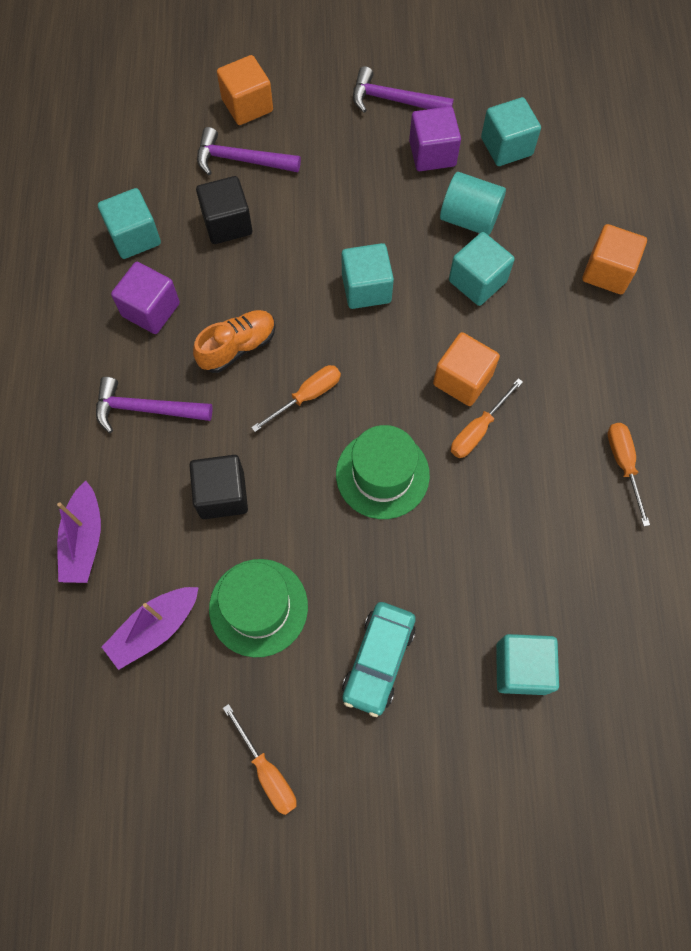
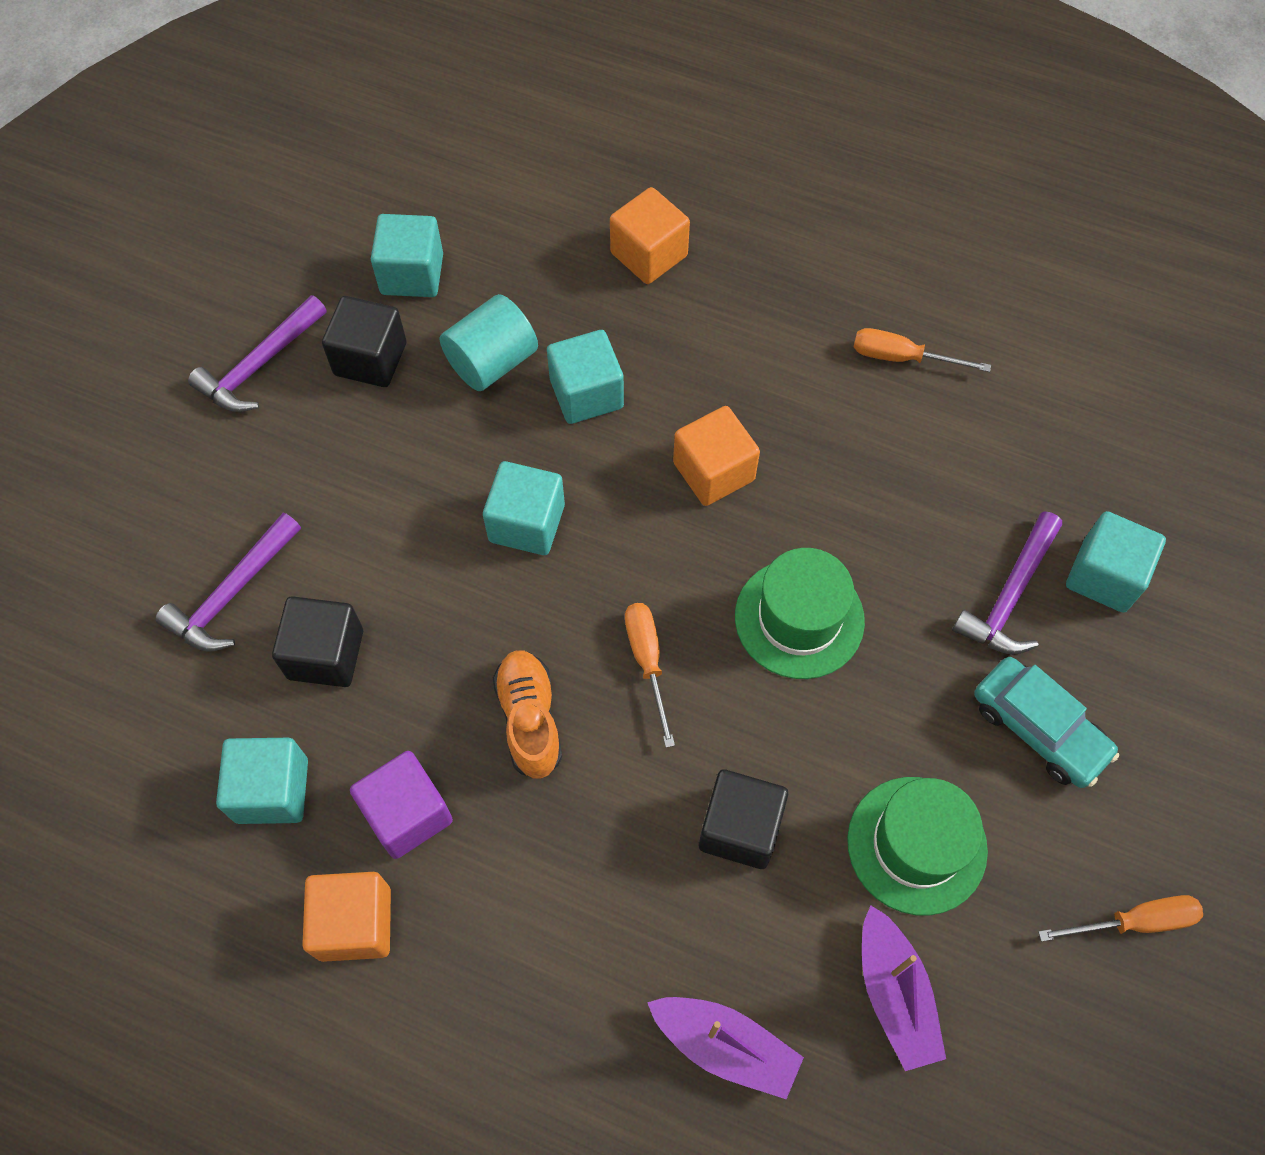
camera: 65 degrees left, 5 degrees down
purple hammer [96,377,212,433] -> purple hammer moved to [952,511,1062,655]
orange cube [217,55,273,125] -> orange cube moved to [302,872,391,962]
purple cube [409,106,461,171] -> black cube [322,296,407,387]
orange screwdriver [451,378,523,458] -> none

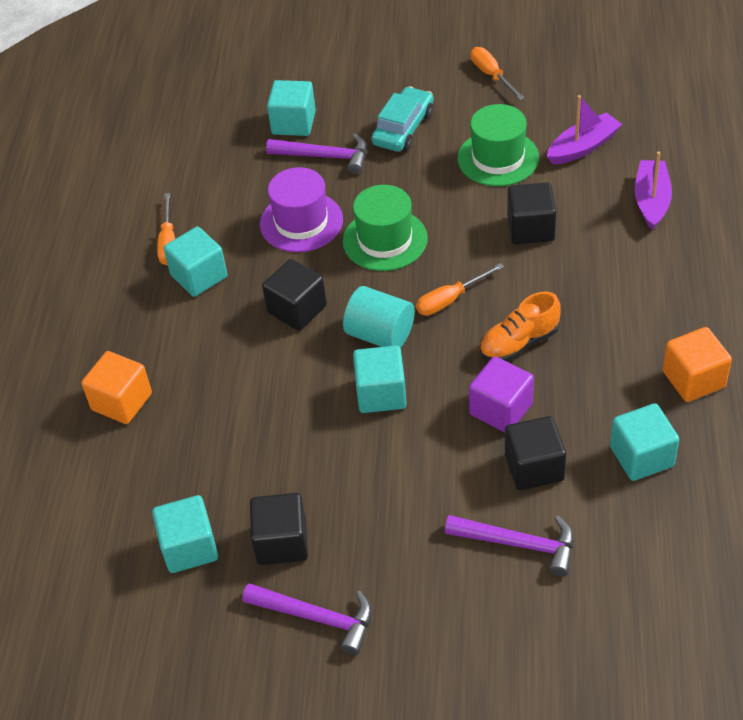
camera: 105 degrees left, 15 degrees down
purple cube [350,751,453,859] -> purple cube moved to [469,356,534,433]
turquoise cylinder [440,294,538,391] -> turquoise cylinder moved to [343,286,415,348]
turquoise cube [547,330,624,424] -> turquoise cube moved to [164,227,227,297]
orange cube [673,406,760,506] -> black cube [262,259,327,331]
none -> purple hat [260,167,343,252]

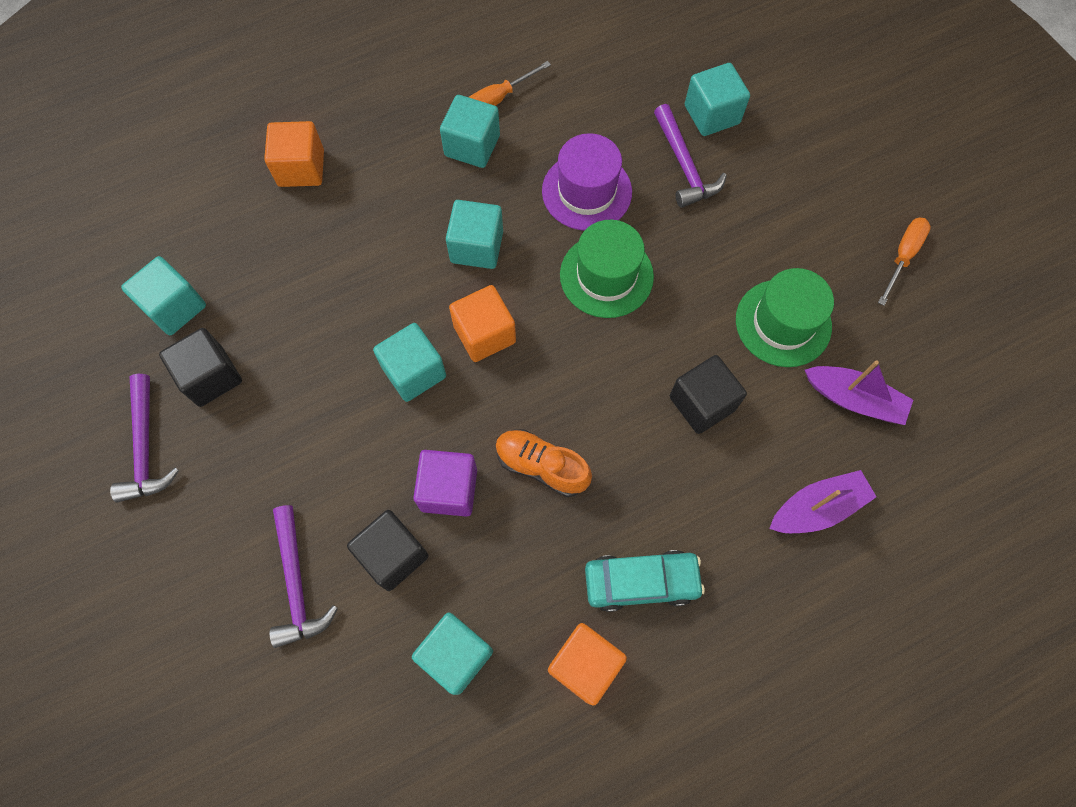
camera: 55 degrees right, 20 degrees up
black cube [262,259,327,331] -> turquoise cube [446,200,503,269]
turquoise cylinder [343,286,415,348] -> orange cube [449,285,516,362]
turquoise car [371,86,434,152] -> turquoise car moved to [585,550,705,612]
orange screwdriver [416,263,504,316] -> none

